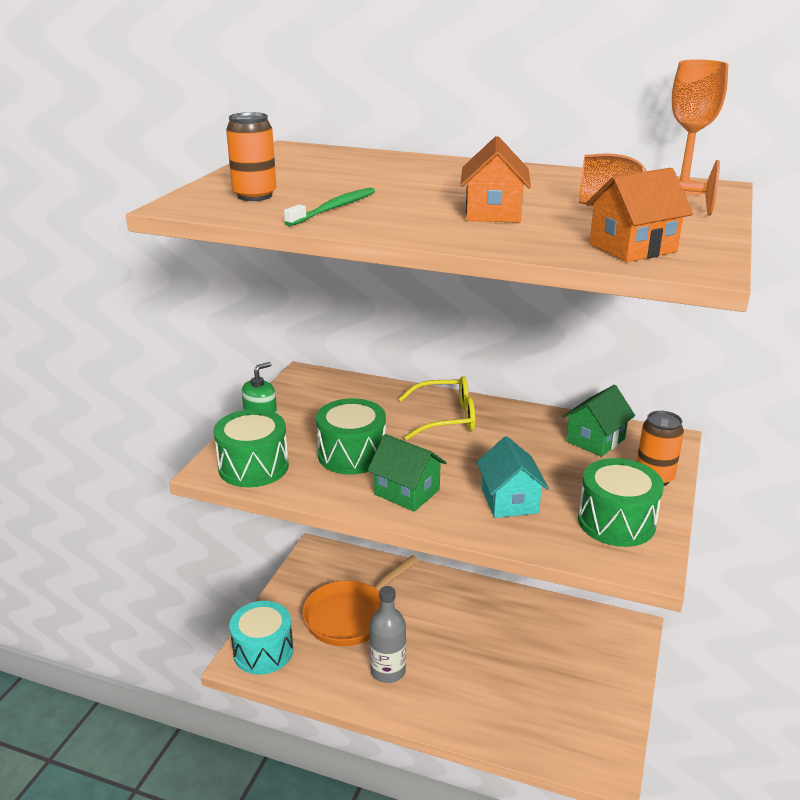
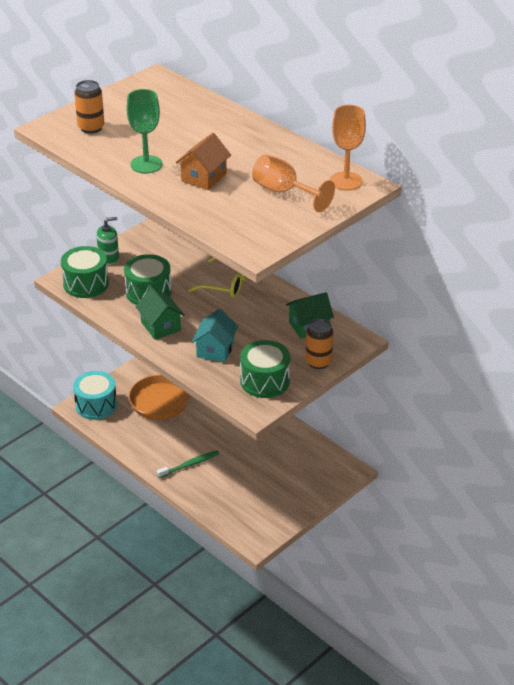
camera: 25 degrees right, 10 degrees up
green toothbrush [284,188,375,226] -> green toothbrush moved to [157,451,219,478]
grey bottle [369,586,406,683] -> none
orange house [585,168,693,262] -> none
none -> green goblet [127,89,163,173]

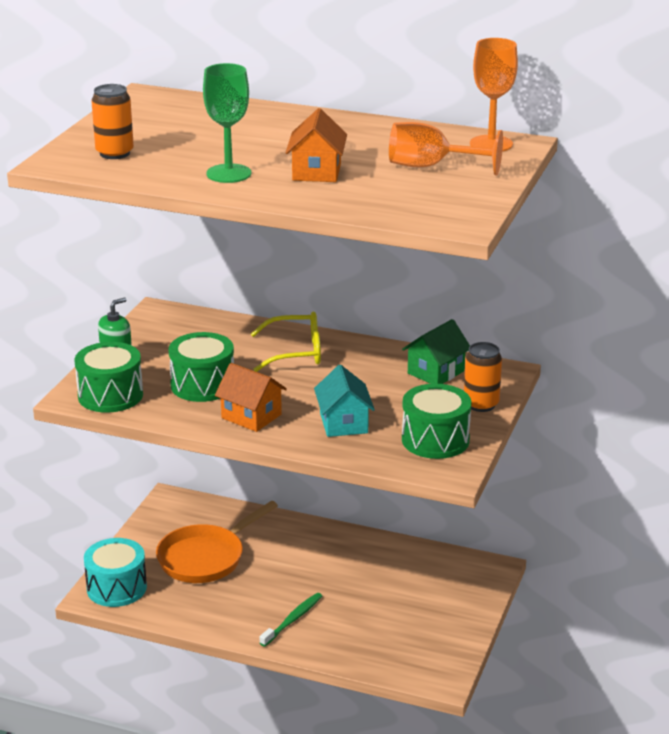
camera: 25 degrees left, 10 degrees down
green house [136,287,185,340] -> orange house [215,363,287,432]

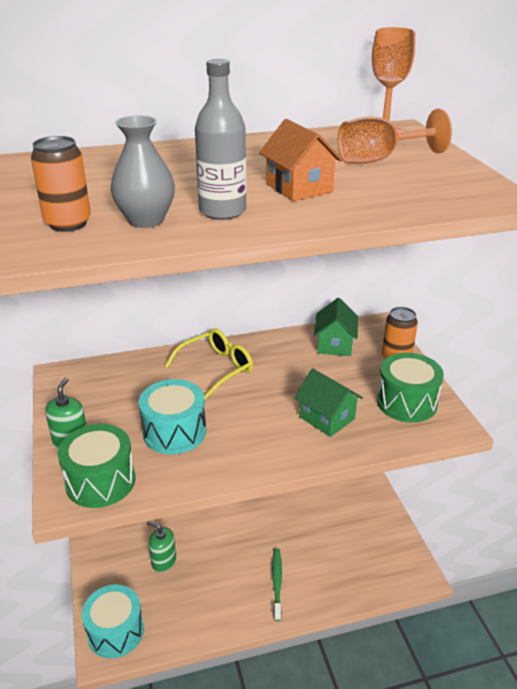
camera: 35 degrees left, 5 degrees up
orange pan [156,501,278,583] -> green soap dispenser [147,521,176,572]
green drum [169,332,234,402] -> turquoise drum [138,379,206,454]
green goblet [203,63,251,183] -> grey bottle [195,59,247,220]
orange house [215,363,287,432] -> none
turquoise house [314,365,375,437] -> green house [294,368,363,437]
none -> grey vase [111,115,175,228]

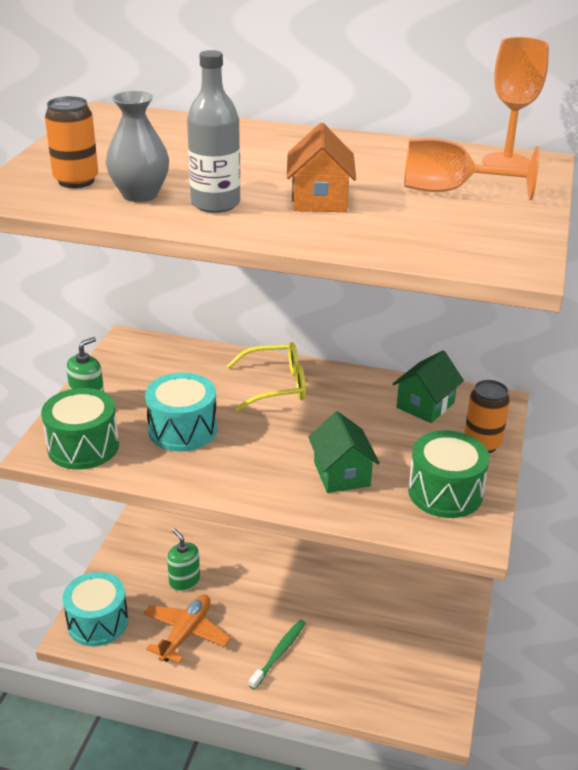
camera: 30 degrees right, 0 degrees up
none -> orange plane [144,595,231,664]

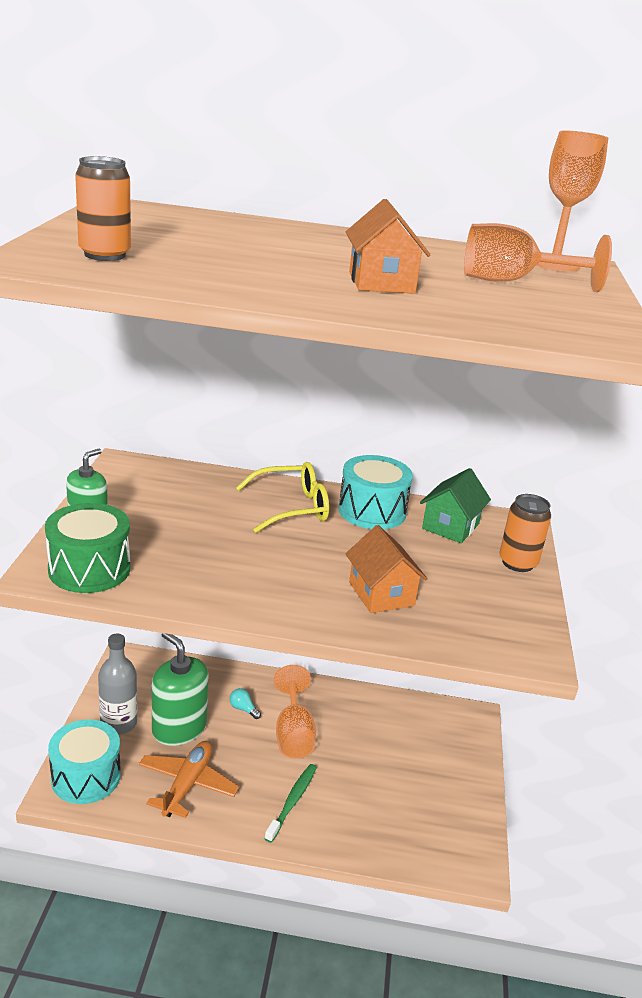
camera: 10 degrees left, 5 degrees down
grey vase [106,91,169,202] -> none
turquoise drum [145,372,217,452] -> turquoise drum moved to [338,455,413,529]
green soap dispenser [167,528,200,591] -> green soap dispenser [152,633,208,746], size x1.62
grey bottle [187,50,241,213] -> grey bottle moved to [98,634,137,735]
green house [308,411,380,493] -> orange house [346,525,428,613]
green drum [408,430,490,518] -> none
none -> turquoise light bulb [230,688,261,719]
none -> orange goblet [274,665,316,759]

